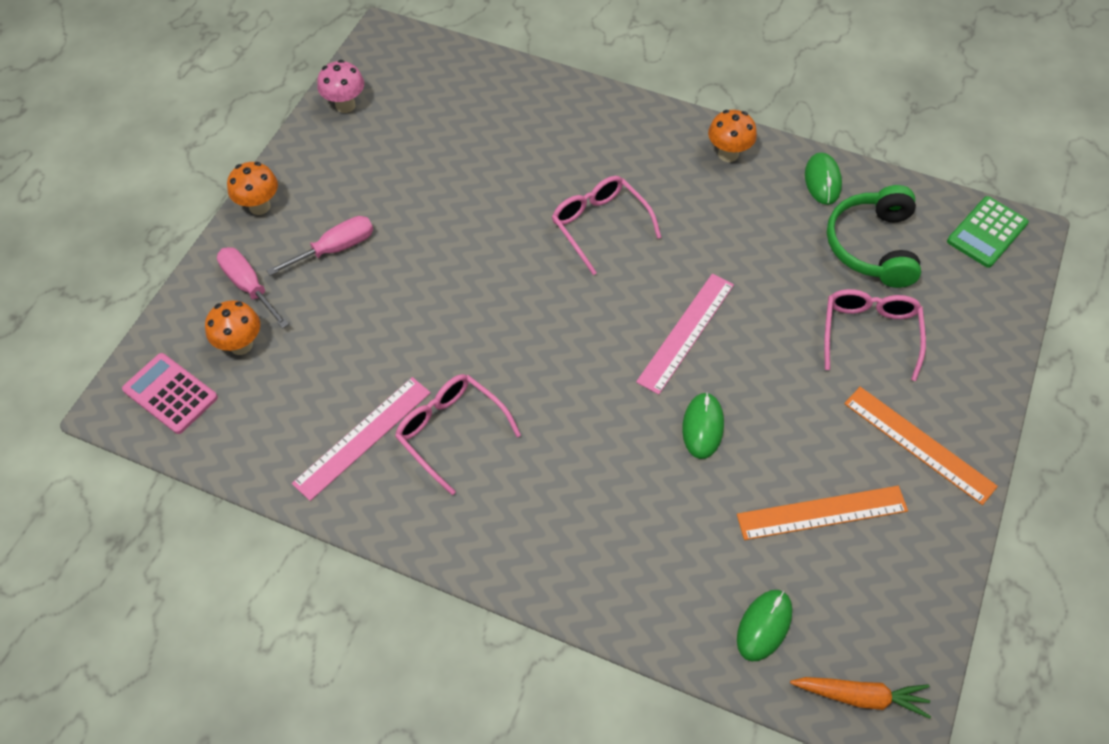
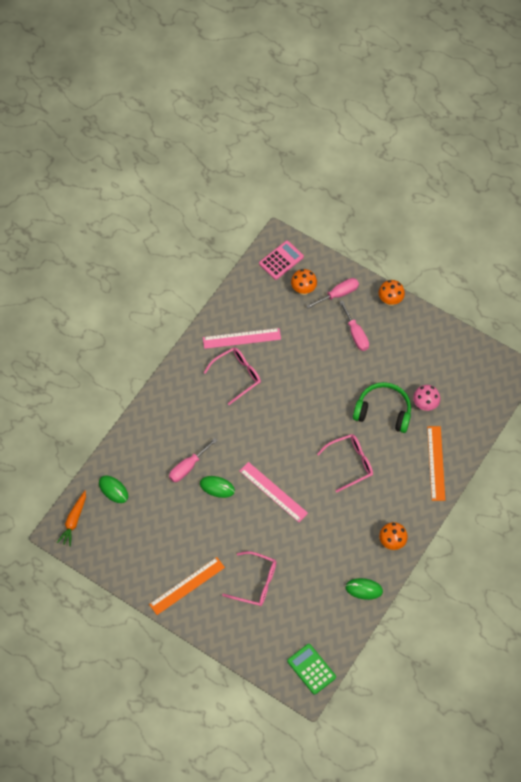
camera: 100 degrees right, 5 degrees up
pink ruler [292,377,431,501] -> pink ruler turned 60 degrees counterclockwise [203,328,281,349]
pink mushroom [317,60,364,113] -> pink mushroom moved to [413,385,440,411]
orange ruler [737,486,908,540] -> orange ruler moved to [427,426,445,501]
green headphones [827,185,921,288] -> green headphones moved to [353,382,411,433]
none -> pink screwdriver [169,438,217,482]

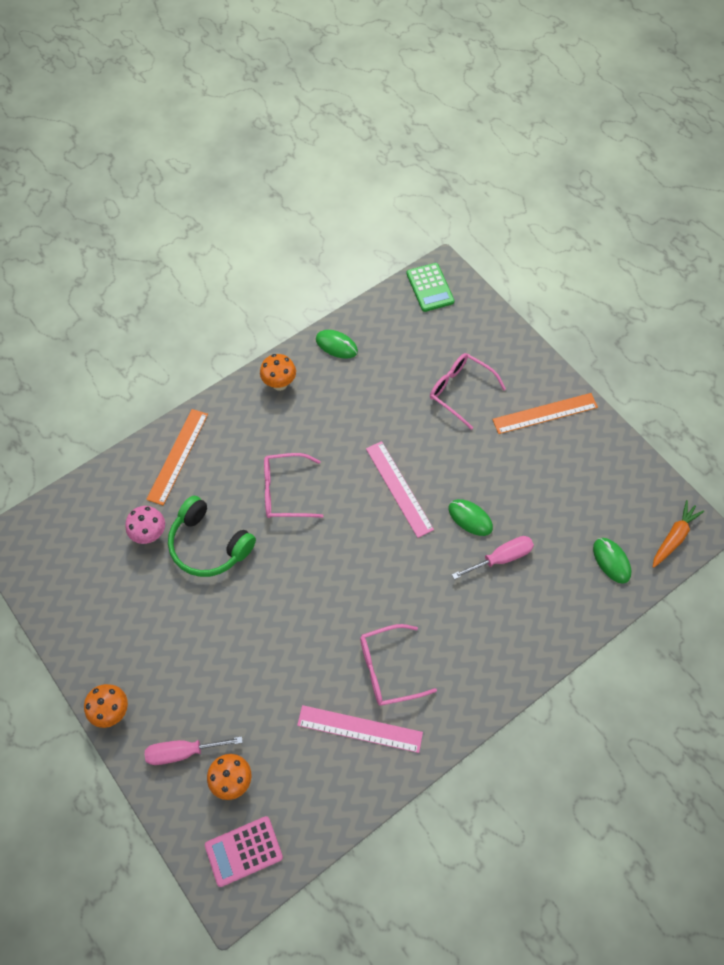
camera: 160 degrees left, 0 degrees up
pink screwdriver [339,300,369,351] -> none

